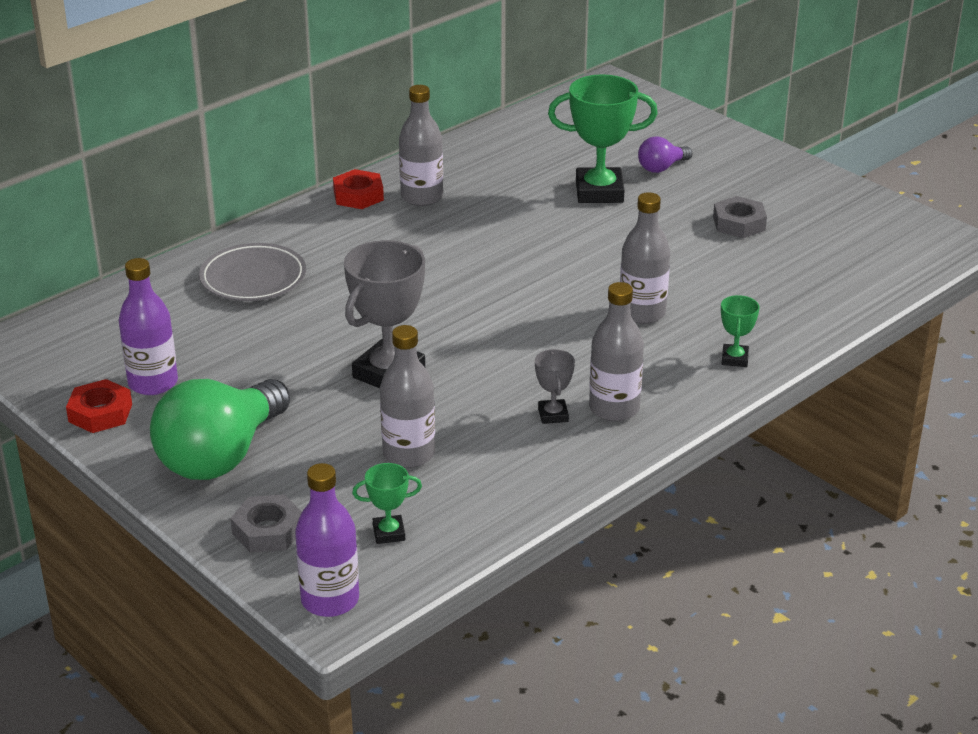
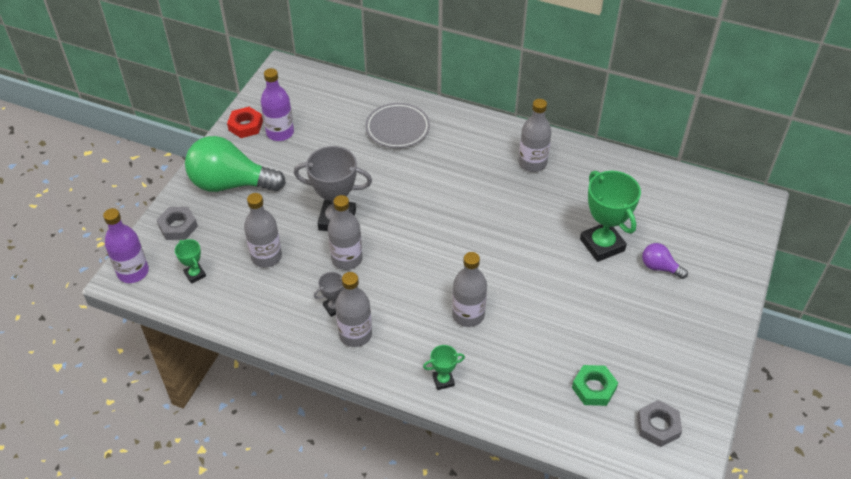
camera: 65 degrees right, 15 degrees up
red nut [333,169,384,209] -> none
grey nut [713,196,767,238] -> grey nut moved to [637,400,682,447]
none -> grey bottle [328,195,362,270]
none -> green nut [572,365,618,406]

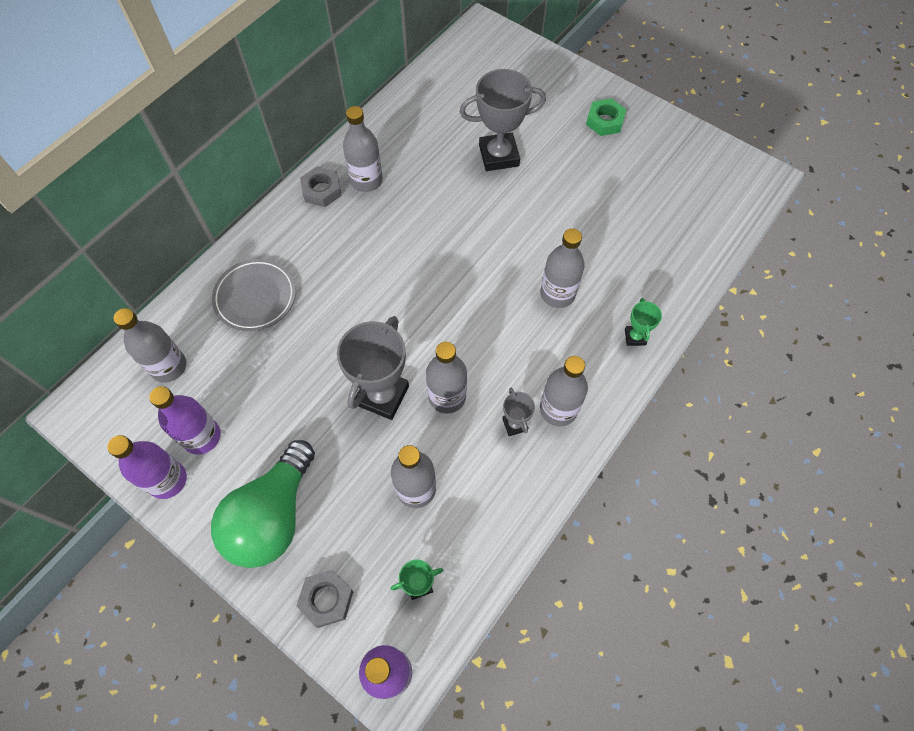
camera: 75 degrees left, 15 degrees up
red nut [227,107,263,138] -> purple bottle [107,435,187,499]
green nut [572,365,618,406] -> green nut moved to [586,98,627,136]
green trophy [580,171,641,262] -> grey trophy [460,69,546,171]
grey nut [637,400,682,447] -> grey nut moved to [300,166,342,207]
purple light bulb [642,243,688,279] -> none
none -> grey bottle [114,308,186,383]

